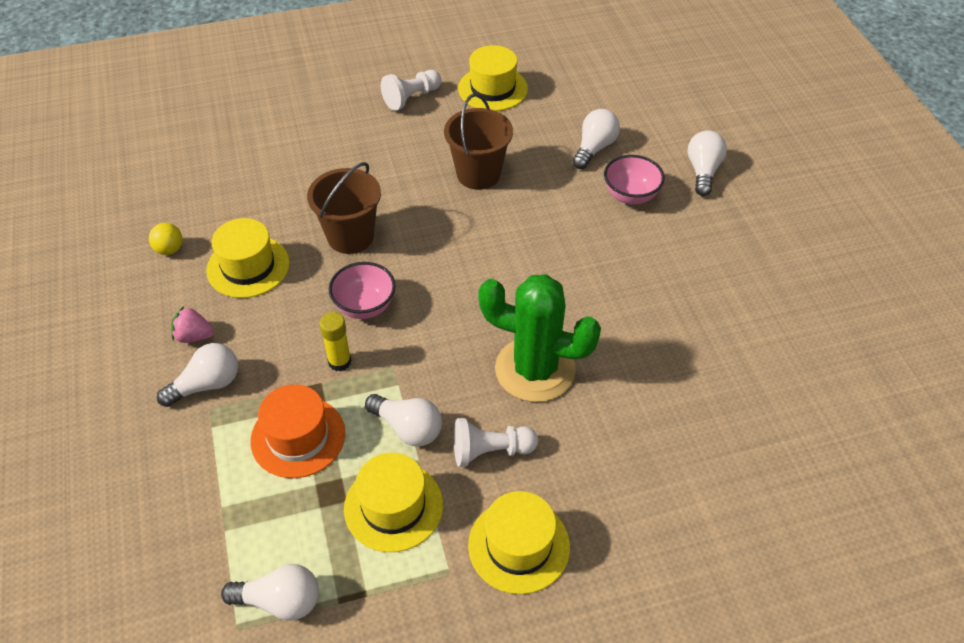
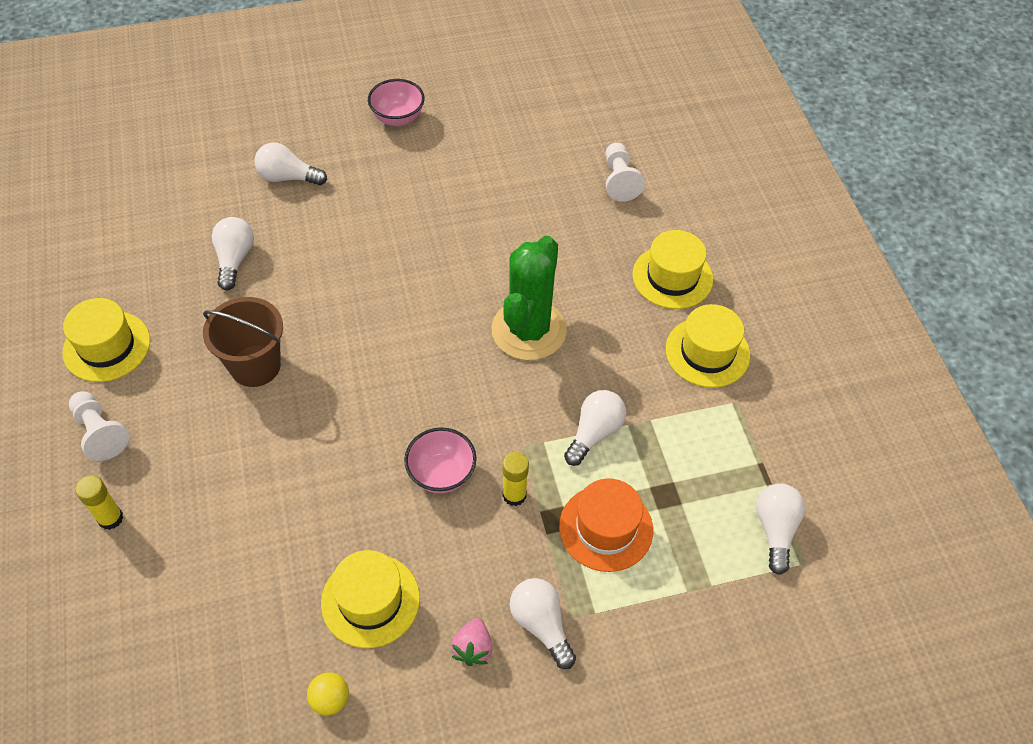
camera: 90 degrees left, 5 degrees up
brown bucket [307,162,381,254] -> none
yellow hat [344,453,443,552] -> yellow hat moved to [633,230,713,309]
white pawn [454,418,538,467] -> white pawn moved to [605,143,645,202]
white light bulb [572,109,620,169] -> white light bulb turned 60 degrees clockwise [212,217,254,290]
pink bowl [604,155,665,205] -> pink bowl moved to [368,79,425,126]
none -> yellow glue stick [75,475,123,530]

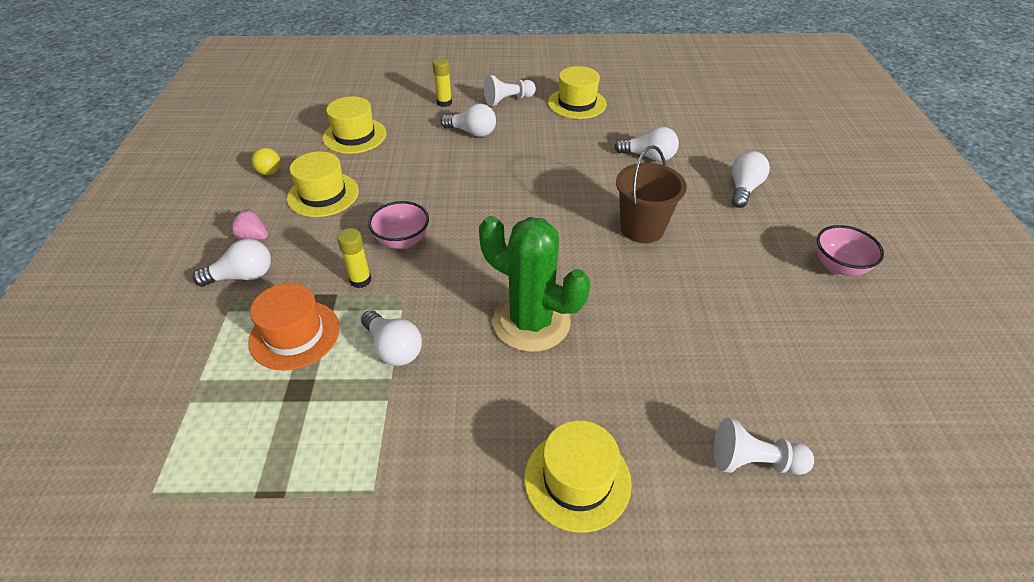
camera: 105 degrees right, 10 degrees down
brown bucket [203,297,283,387] -> brown bucket moved to [616,145,687,243]
yellow hat [666,304,750,388] -> yellow hat moved to [322,96,386,154]
white light bulb [756,483,805,575] -> white light bulb moved to [440,104,496,137]

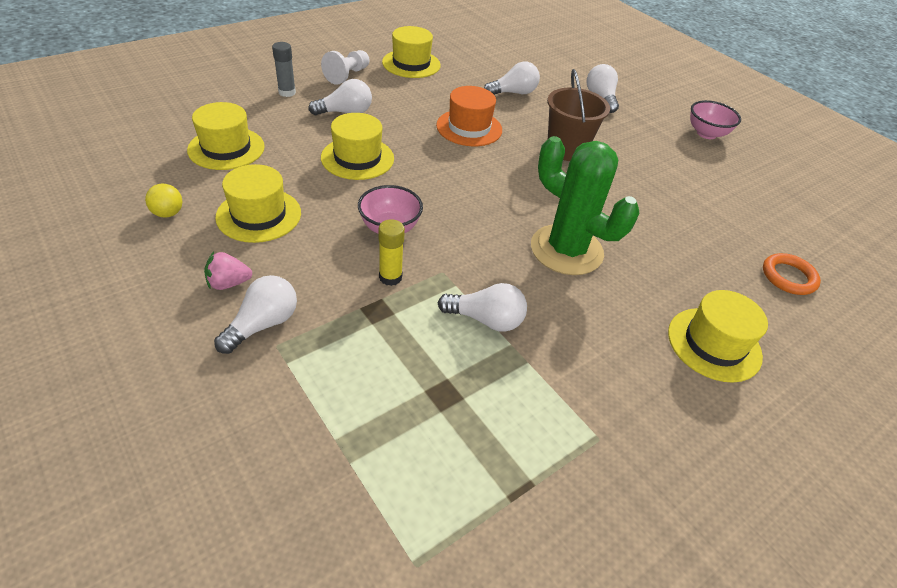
camera: 40 degrees left, 0 degrees up
orange hat [249,283,340,371] -> orange hat moved to [436,86,502,146]
yellow glue stick [432,58,452,107] -> grey glue stick [272,42,296,97]
green cactus [479,216,590,352] -> green cactus turned 45 degrees clockwise [531,136,639,275]
white pawn [714,418,814,475] -> orange ring [763,253,821,295]
none -> yellow hat [321,113,394,180]

